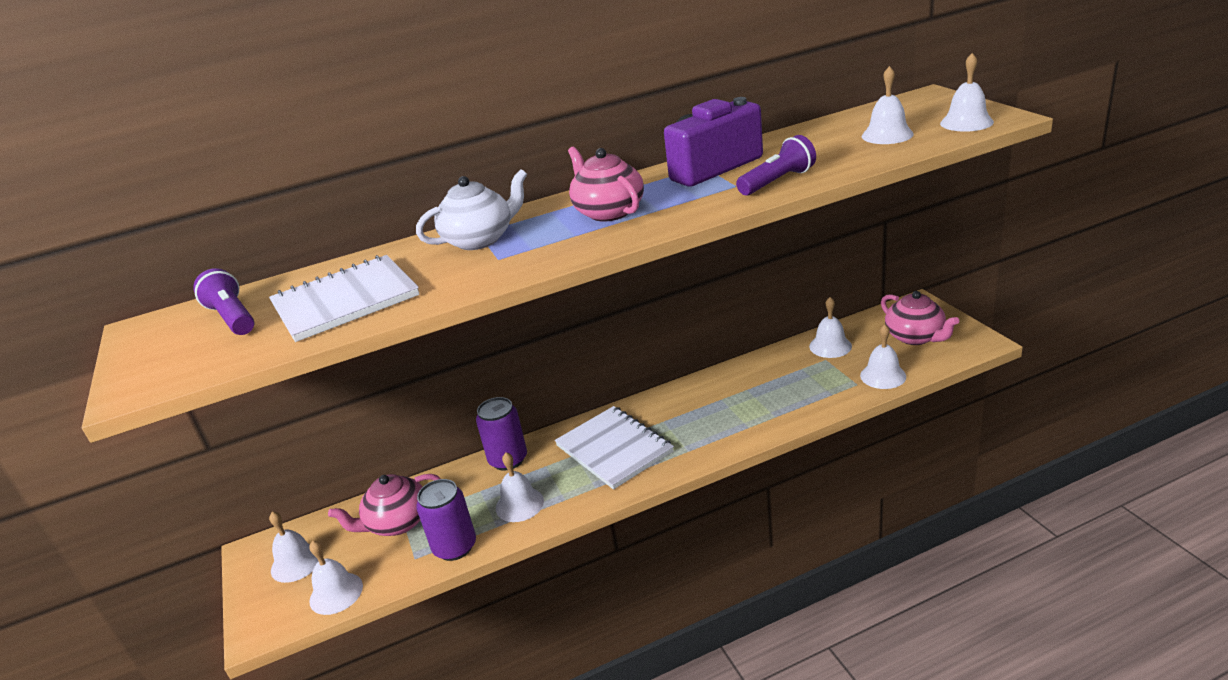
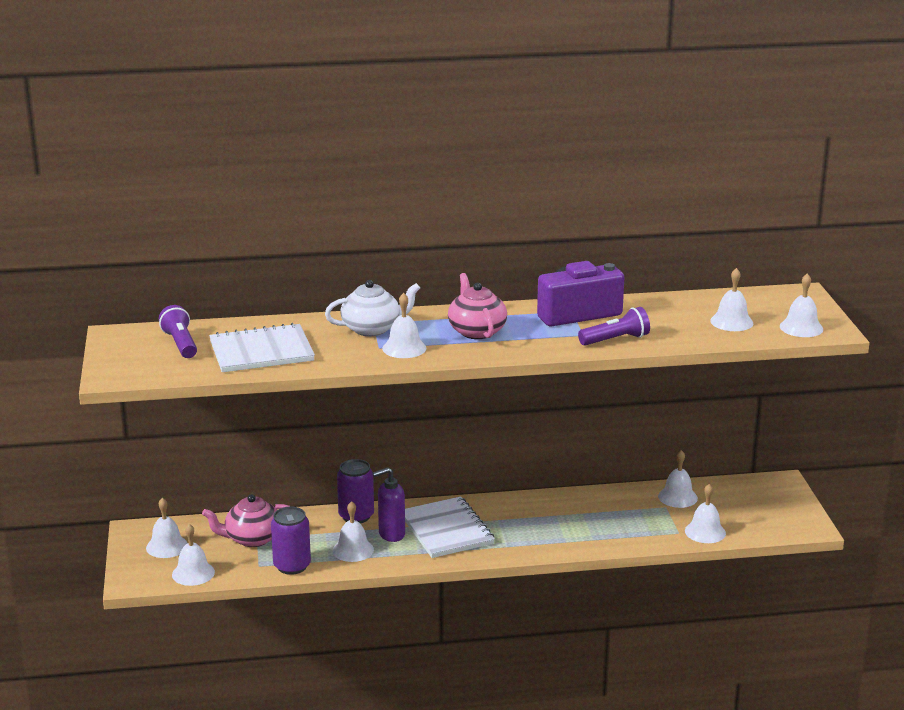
camera: 10 degrees right, 5 degrees down
pink teapot [881,291,959,345] -> none
none -> purple soap dispenser [373,467,405,542]
none -> white bell [382,293,426,358]

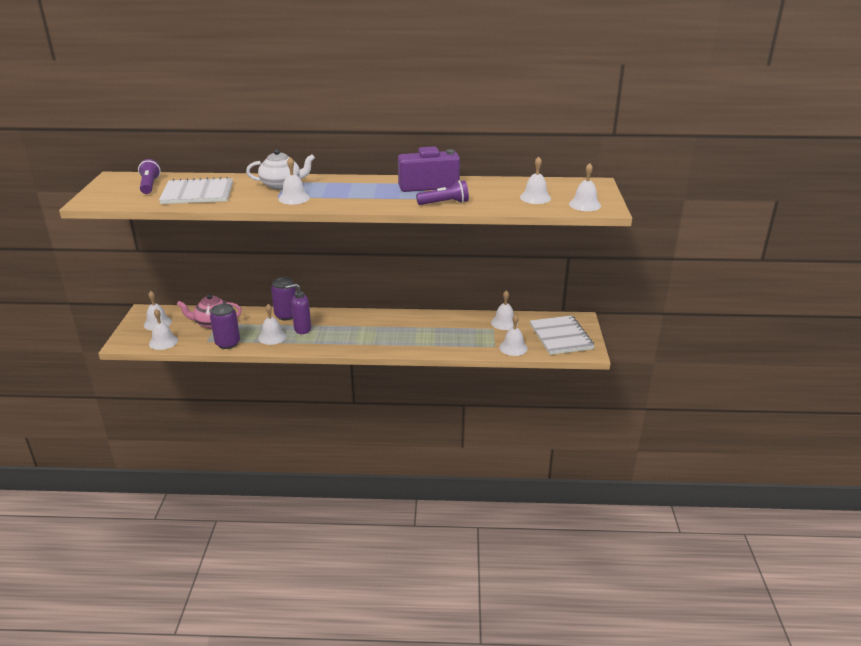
camera: 10 degrees right, 5 degrees up
white notebook [405,496,495,558] -> white notebook moved to [530,315,595,355]
pink teapot [448,273,507,339] -> none

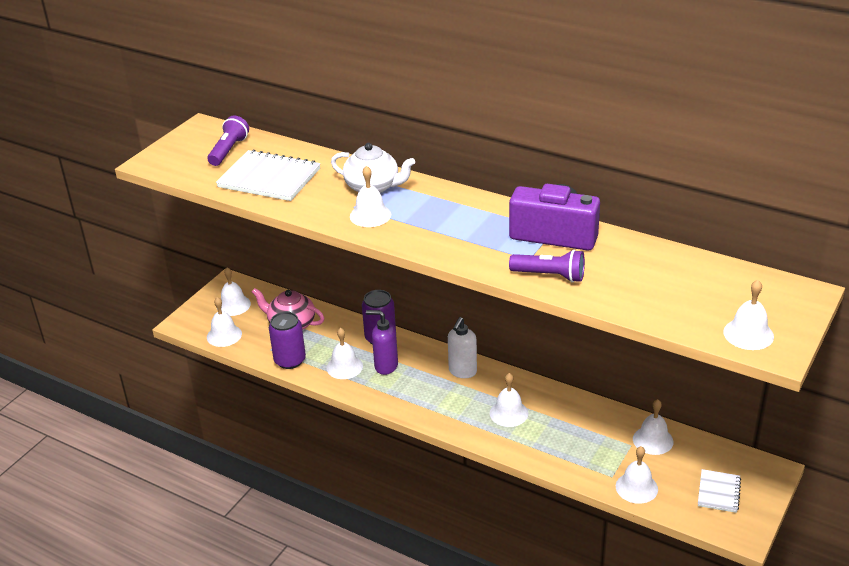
camera: 30 degrees right, 5 degrees up
white bell [520,157,551,204] -> white bell moved to [490,373,528,427]
white notebook [530,315,595,355] -> white notebook [698,469,741,513], size x0.54
none -> white soap dispenser [448,317,477,378]

